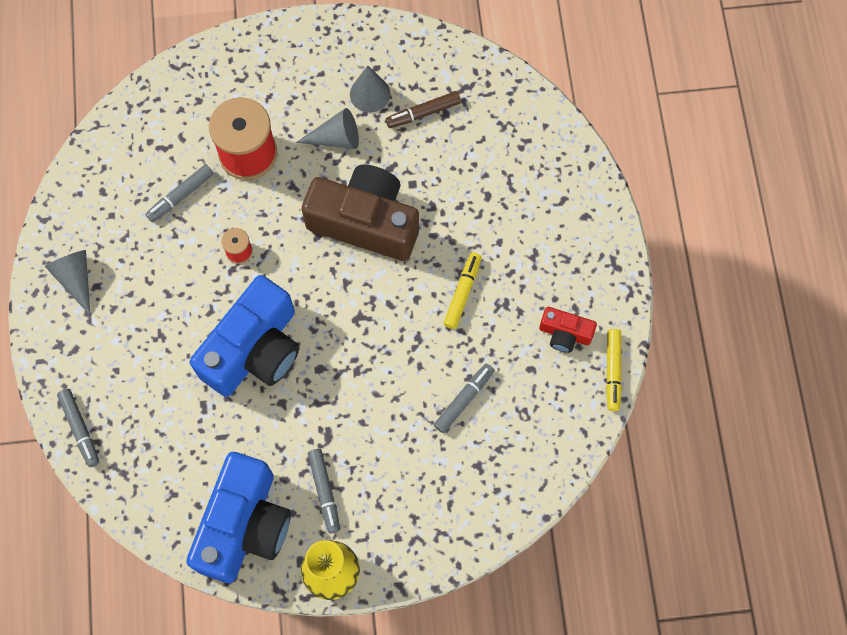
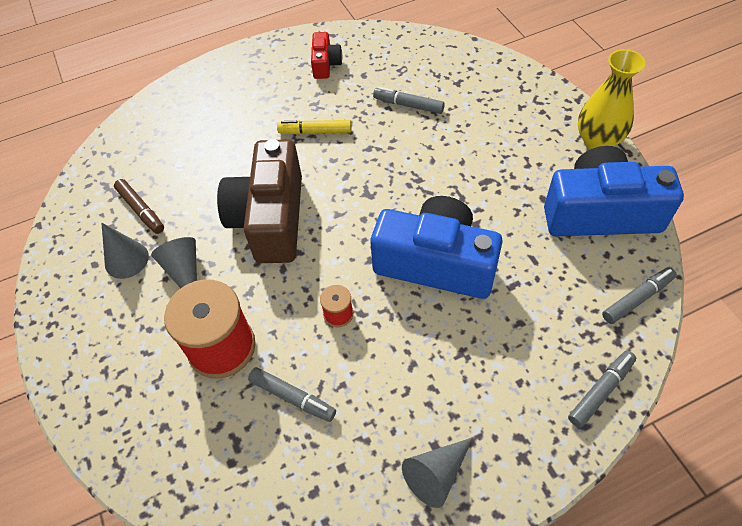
camera: 105 degrees left, 15 degrees down
grey marker [308,449,340,534] -> grey marker moved to [602,267,677,324]
yellow marker [606,329,622,411] -> none

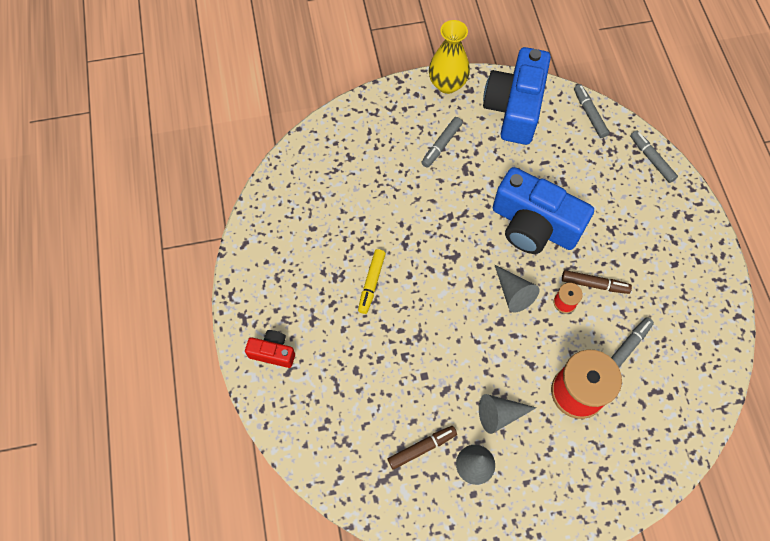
camera: 80 degrees left, 10 degrees up
brown camera [217,139,302,263] -> none
red camera [311,32,342,79] -> red camera moved to [245,330,295,368]
blue camera [370,196,503,299] -> blue camera turned 90 degrees counterclockwise [493,167,594,254]
grey marker [373,87,445,114] -> grey marker moved to [421,117,463,168]
grey cone [402,437,473,508] -> grey cone moved to [495,265,539,312]
none -> brown marker [562,270,632,294]

